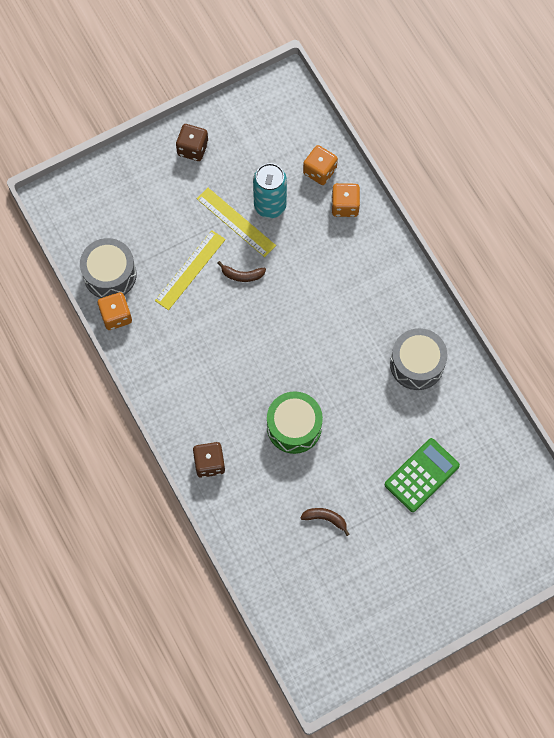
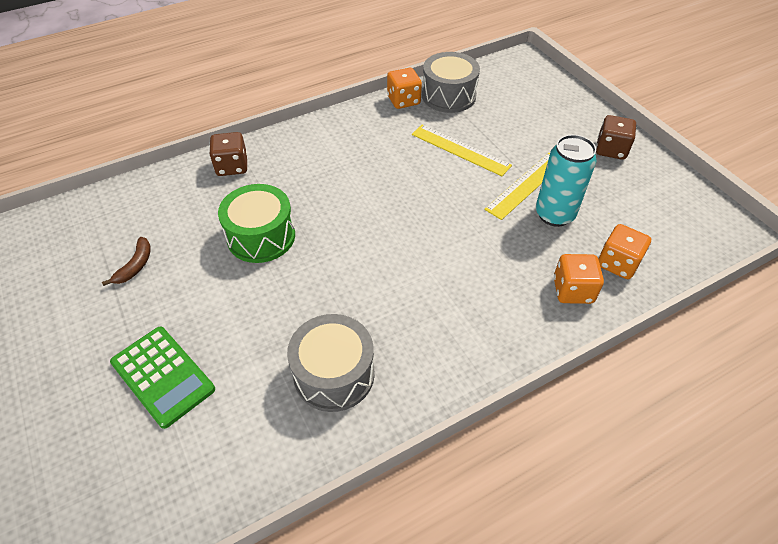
camera: 90 degrees right, 20 degrees down
brown banana [218,261,266,282] -> none

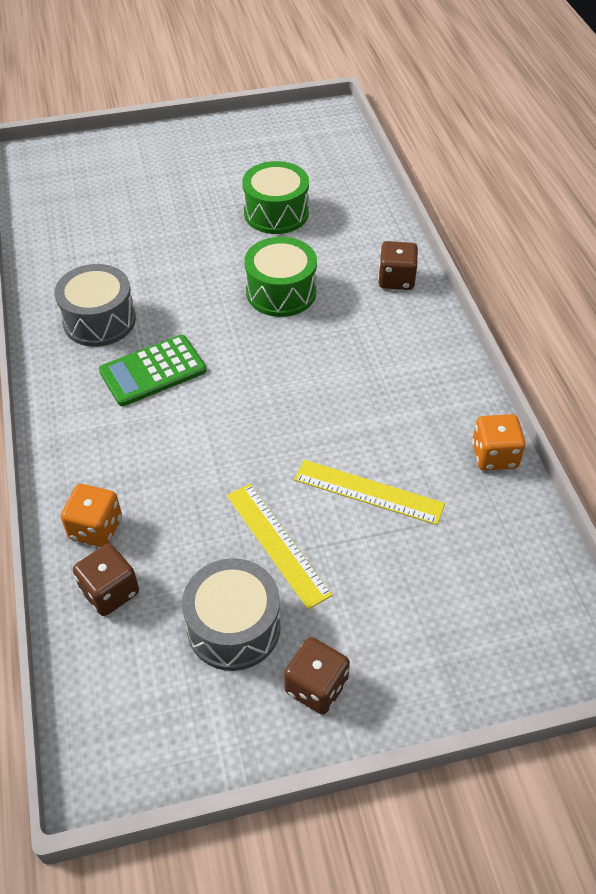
camera: 105 degrees right, 0 degrees up
brown banana [102,237,151,286] -> green drum [242,161,309,234]
green calculator [110,326,215,429] -> green calculator moved to [99,335,207,406]
yellow ruler [412,125,512,176] -> yellow ruler turned 60 degrees clockwise [294,460,445,525]
grey drum [422,52,480,113] -> grey drum moved to [182,558,281,671]
turquoise can [536,135,596,227] -> none
orange dice [598,224,651,279] -> brown dice [73,544,139,616]

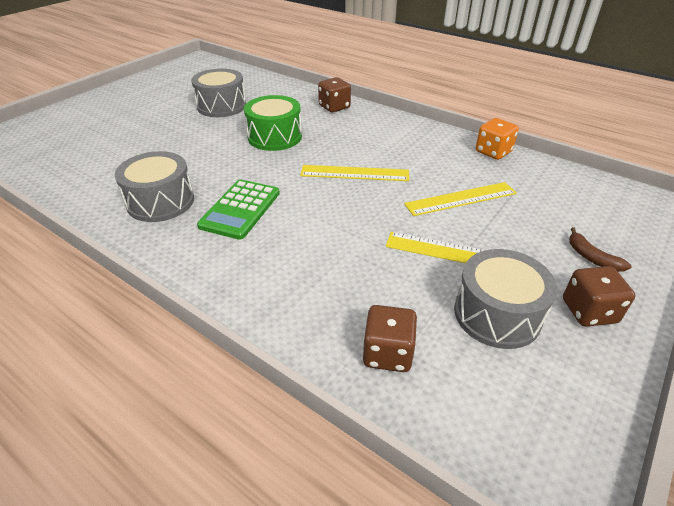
camera: 40 degrees left, 10 degrees down
orange dice [61,484,122,547] -> none
green drum [242,161,309,234] -> grey drum [191,68,246,117]
none -> yellow ruler [300,165,409,181]
none -> brown banana [569,227,632,272]

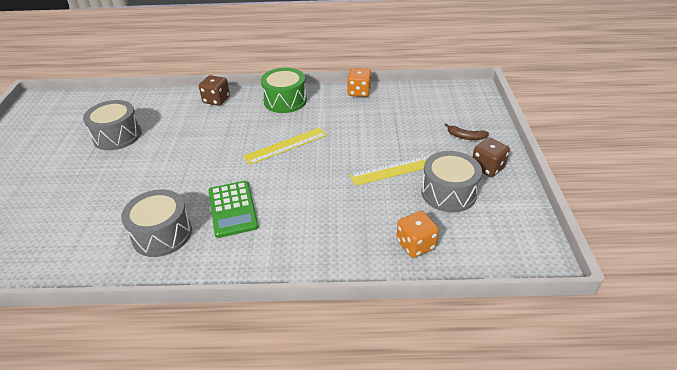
camera: 35 degrees left, 0 degrees up
green drum [244,95,302,151] -> green drum moved to [261,68,307,113]
brown dice [363,305,417,372] -> orange dice [397,211,439,258]
yellow ruler [404,182,517,216] -> none

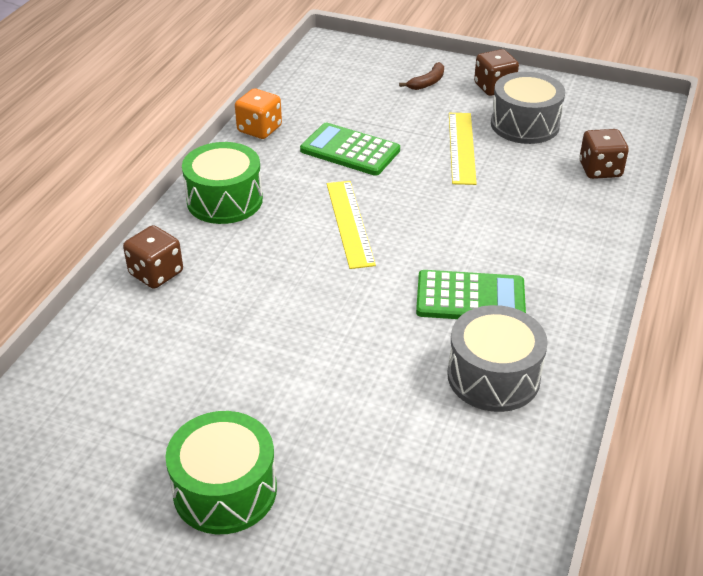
camera: 70 degrees left, 0 degrees up
grey drum [83,100,142,150] -> none
orange dice [397,211,439,258] -> brown dice [579,129,629,179]
none -> green drum [165,411,277,534]
none -> green calculator [300,123,400,176]

